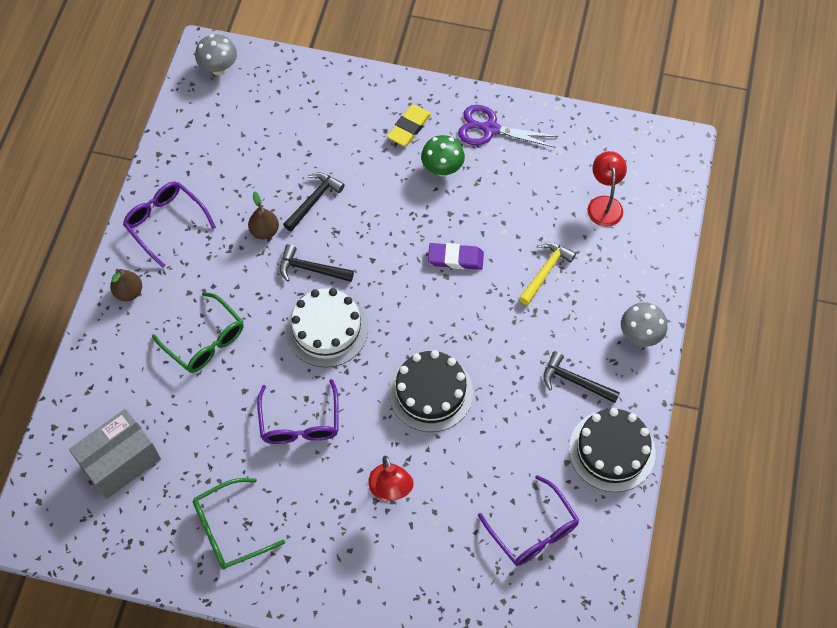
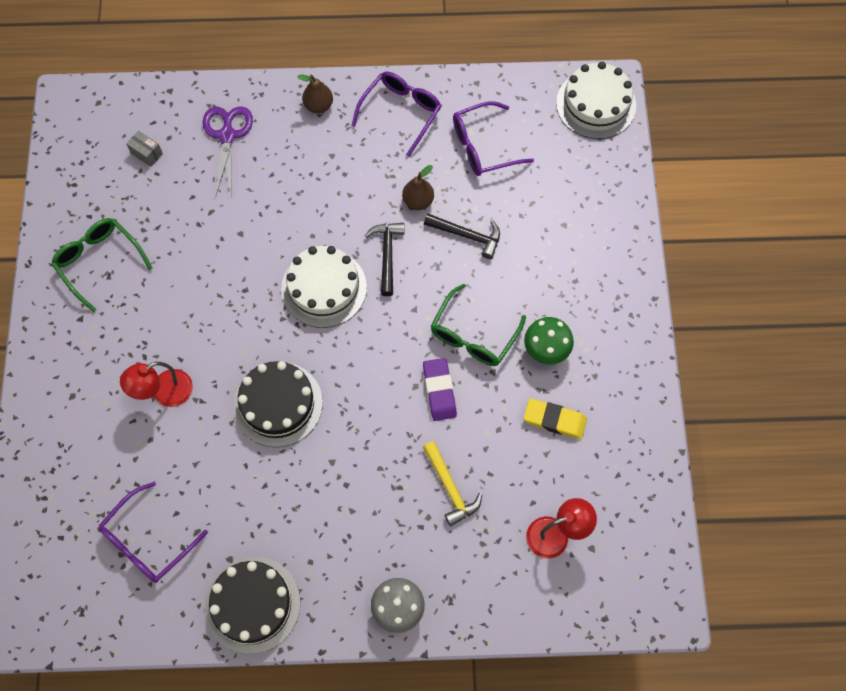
camera: 75 degrees right, 5 degrees up
grey box [69,409,161,499] -> grey box [126,131,163,167], size x0.43
green glasses [152,292,244,373] -> green glasses moved to [431,284,526,366]
grey mushroom [195,34,237,75] -> white cake [556,62,636,139]
purple glasses [257,379,339,444] -> purple glasses moved to [453,101,534,176]
yellow eraser [387,105,431,146] -> yellow eraser moved to [524,398,587,439]
purple scissors [458,105,558,148] -> purple scissors moved to [203,106,253,198]
yellow hammer [519,242,576,305] -> yellow hammer turned 45 degrees clockwise [423,441,482,526]
black hammer [543,351,620,403] -> none

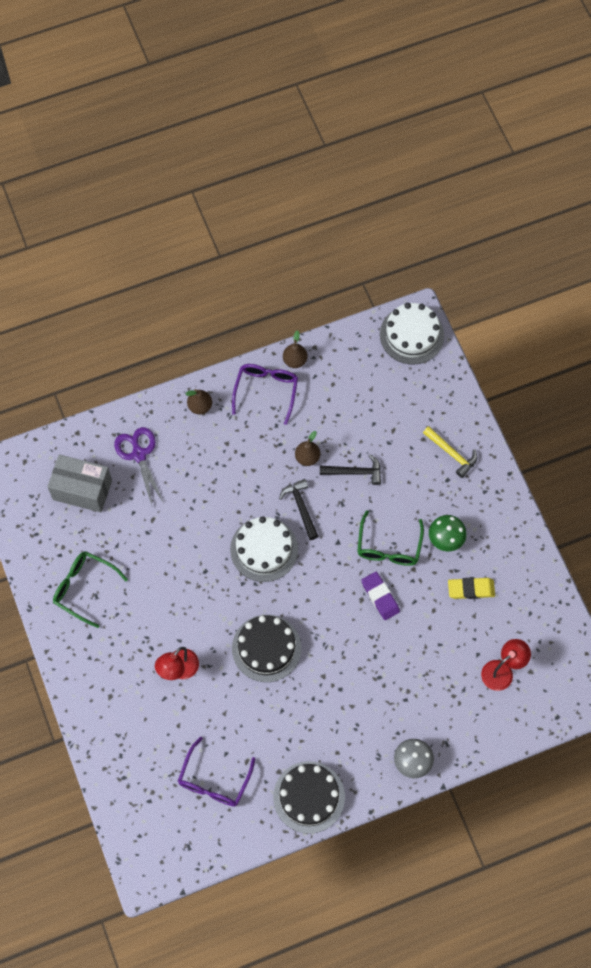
camera: 20 degrees left, 0 degrees up
grey box [126,131,163,167] -> grey box [47,454,112,512], size x2.35
yellow hammer [423,441,482,526] -> yellow hammer moved to [423,426,477,478]
purple glasses [453,101,534,176] -> none
none -> brown pear [283,330,308,368]

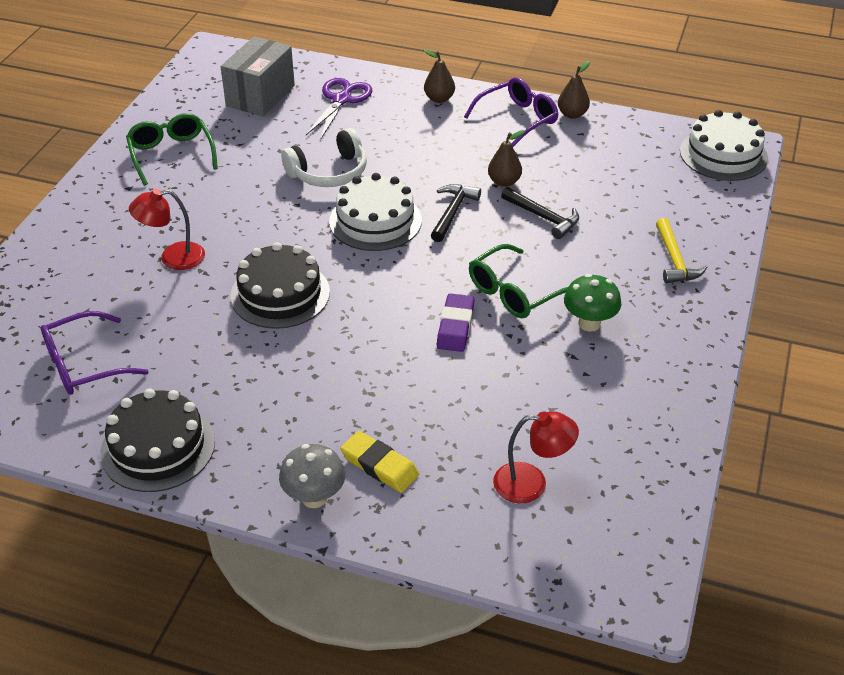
camera: 40 degrees right, 25 degrees down
grey box [47,454,112,512] -> grey box turned 60 degrees clockwise [221,37,295,116]
yellow eraser [448,578,495,599] -> yellow eraser moved to [340,431,419,493]
none -> white headphones [281,128,367,187]

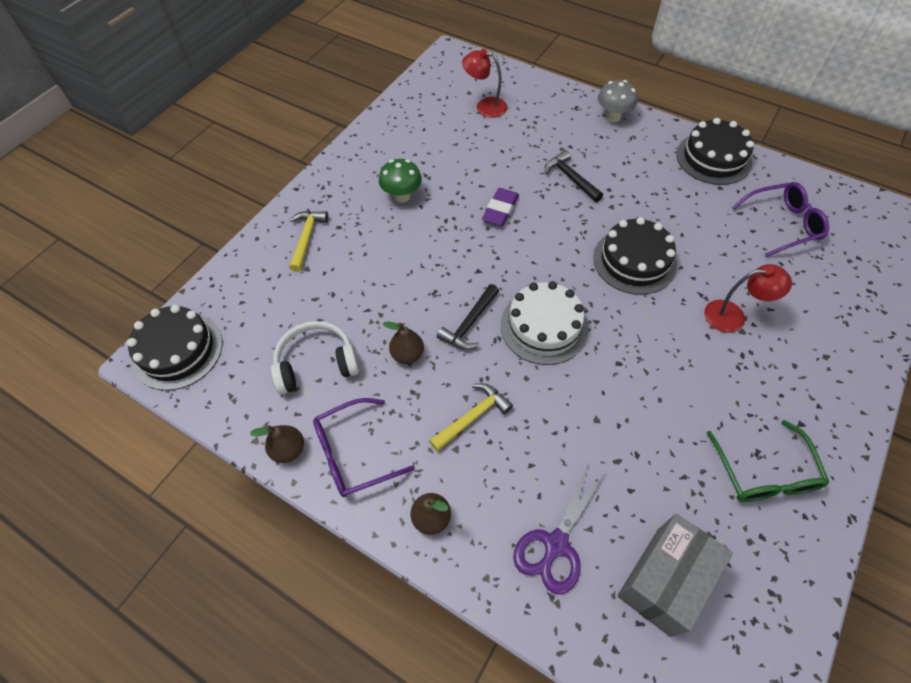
camera: 165 degrees left, 15 degrees up
white headphones [281,128,367,187] -> white headphones moved to [271,321,359,395]
yellow eraser [340,431,419,493] -> none
green glasses [469,244,568,318] -> none
black hammer [501,187,579,239] -> black hammer moved to [545,150,603,202]
white cake [680,110,768,181] -> black cake [127,305,223,391]
none -> yellow hammer [429,383,513,451]

